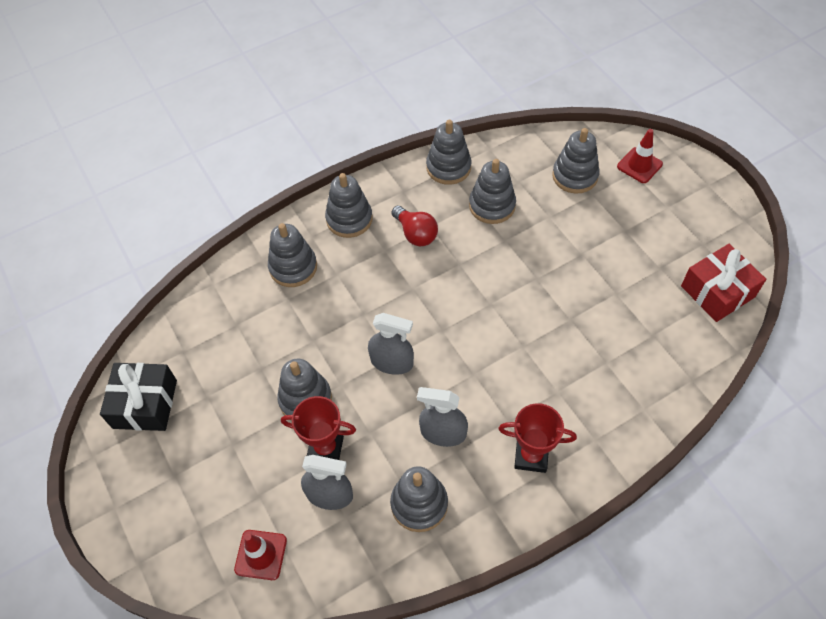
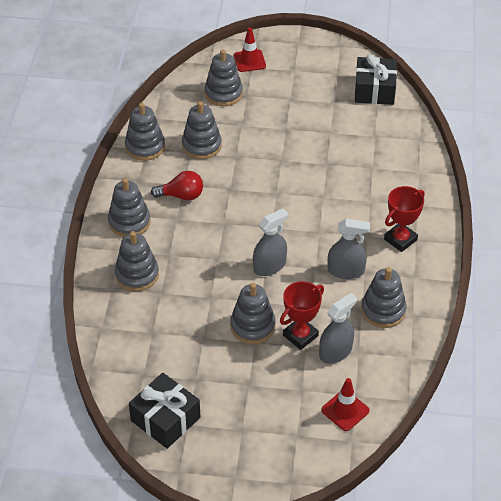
camera: 55 degrees left, 10 degrees down
grey spray bottle [417,387,468,447] -> grey spray bottle turned 135 degrees counterclockwise [328,219,370,279]
red gift [681,244,766,322] -> black gift [355,54,397,105]

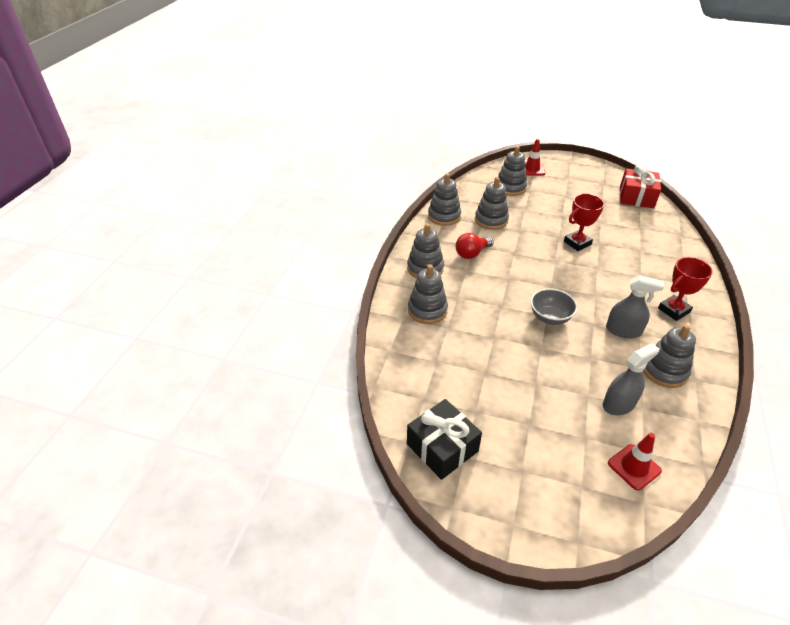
camera: 10 degrees right, 5 degrees down
red light bulb [151,171,203,200] -> red light bulb turned 135 degrees clockwise [456,233,494,259]
grey stacking toy [230,283,276,344] -> none
grey spray bottle [253,208,288,276] -> grey bowl [530,288,577,325]
red trophy [280,281,324,350] -> red trophy moved to [564,194,604,251]
black gift [355,54,397,105] -> red gift [620,165,661,208]

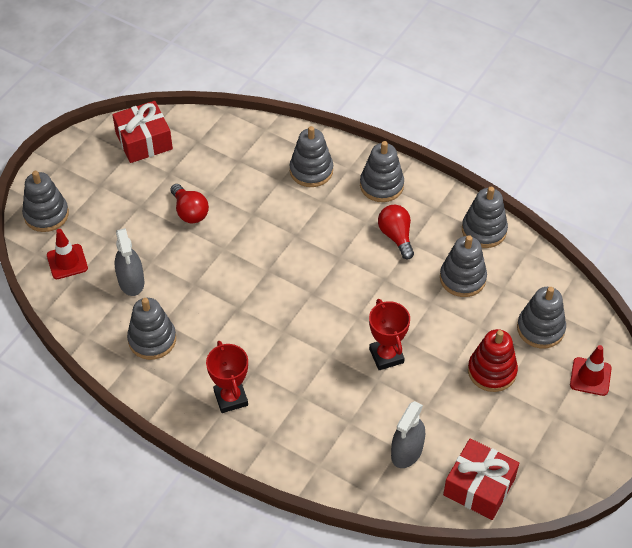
camera: 105 degrees right, 10 degrees up
black gift [407,399,482,480] -> red gift [112,101,173,163]
grey bowl [530,288,577,325] -> none
grey spray bottle [606,275,664,338] -> grey spray bottle moved to [391,401,425,468]
none -> grey stacking toy [22,171,69,232]
none -> red light bulb [170,184,209,224]
none -> red stacking toy [468,329,518,392]

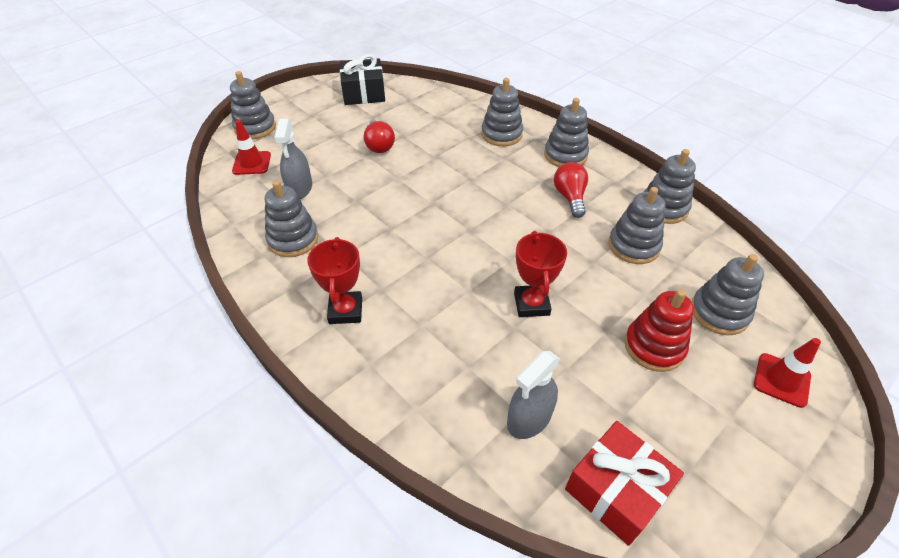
camera: 15 degrees right, 5 degrees down
red gift [112,101,173,163] -> black gift [340,54,385,105]

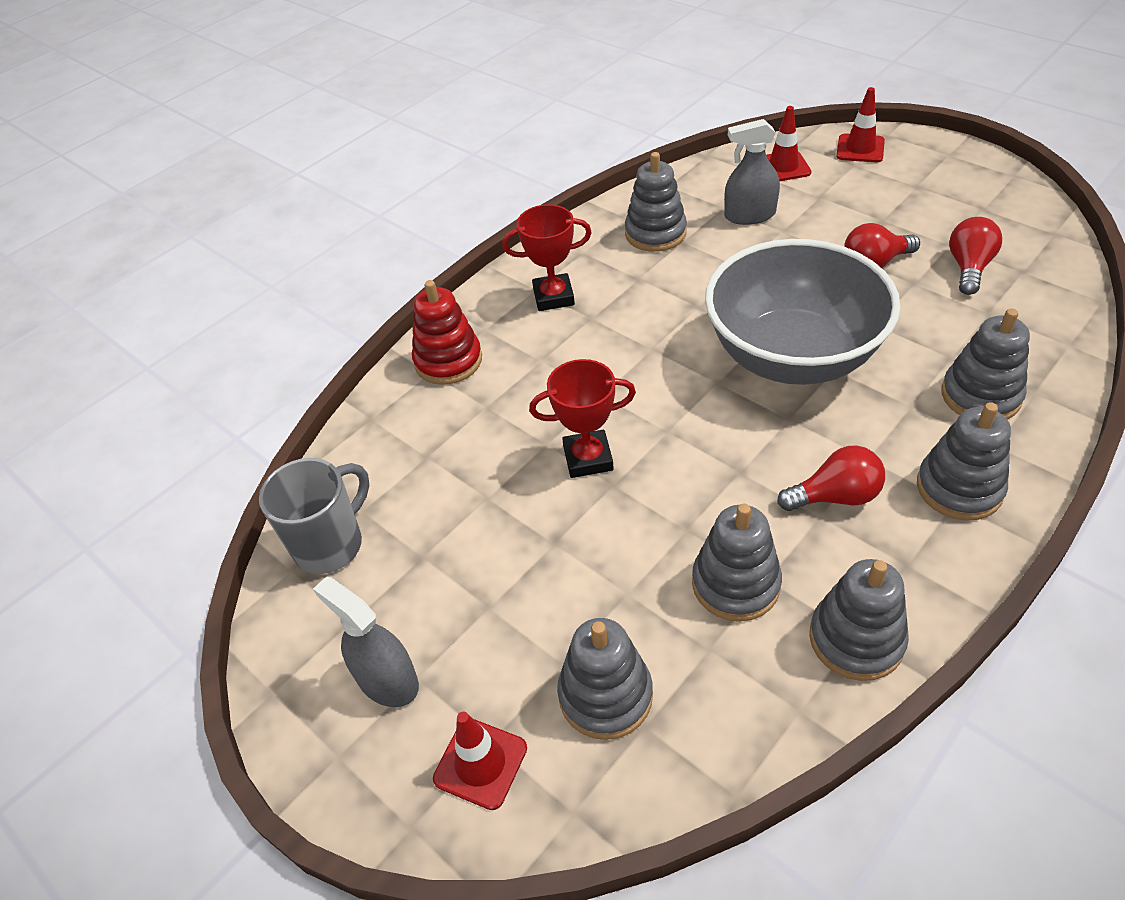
camera: 90 degrees right, 0 degrees up
grey stacking toy [230,71,276,139] -> red traffic cone [836,87,885,162]
black gift [340,54,385,105] -> none
grey spray bottle [507,351,560,439] -> grey spray bottle moved to [313,577,419,707]
red gift [565,421,684,546] -> grey mug [259,458,369,574]
red stacking toy [624,289,694,372] -> red stacking toy moved to [412,280,482,385]
none -> grey bowl [705,239,901,385]
none -> red light bulb [949,217,1002,295]

